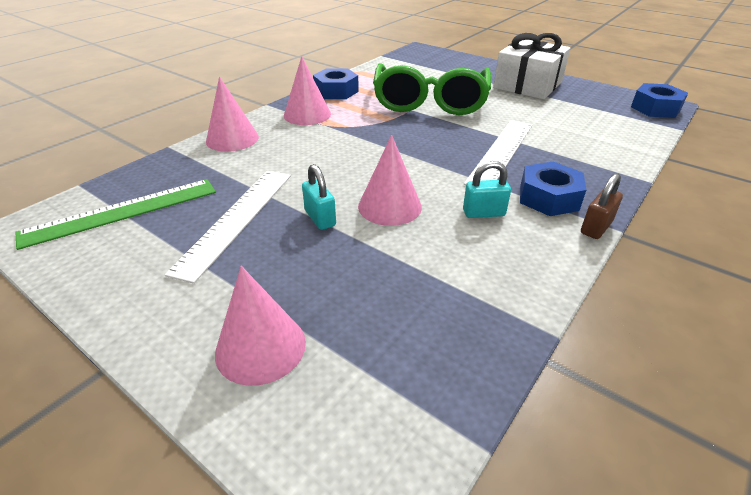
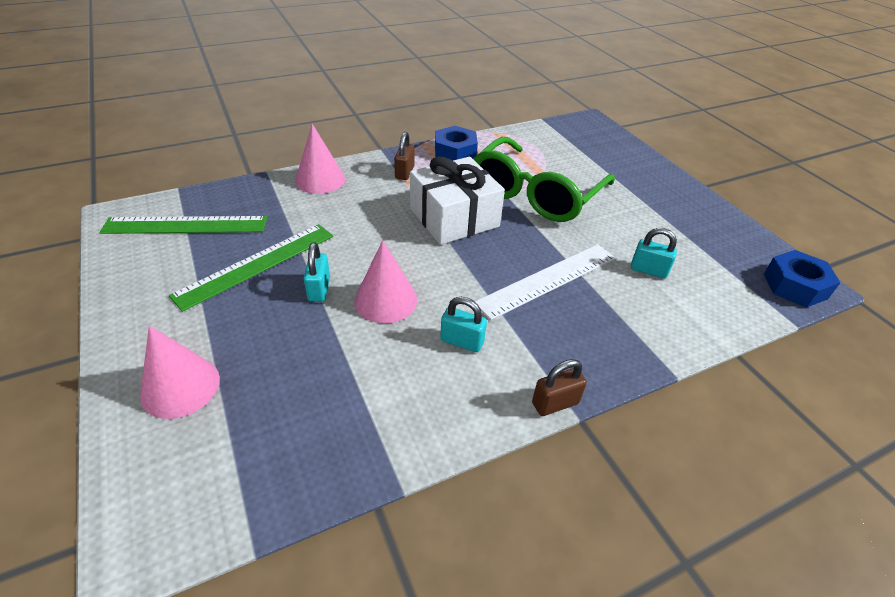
camera: 25 degrees right, 5 degrees up
white ruler [164,171,291,284] -> green ruler [169,224,333,312]
pink cone [284,56,331,125] -> brown padlock [394,132,414,180]
white gift [493,33,570,99] -> white gift moved to [410,157,505,245]
blue nut [520,162,586,216] -> none
none -> turquoise padlock [631,228,677,279]

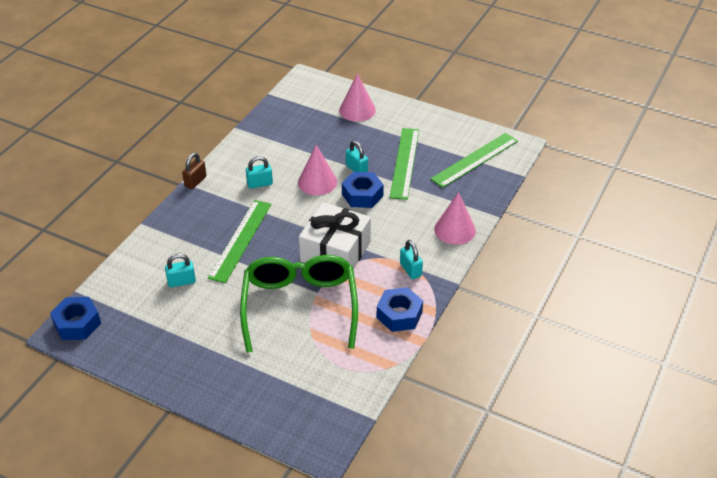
camera: 145 degrees right, 0 degrees up
brown padlock [394,132,414,180] -> turquoise padlock [400,240,423,279]
white ruler [474,244,616,320] -> green ruler [208,200,271,283]
none -> blue nut [342,172,384,208]

